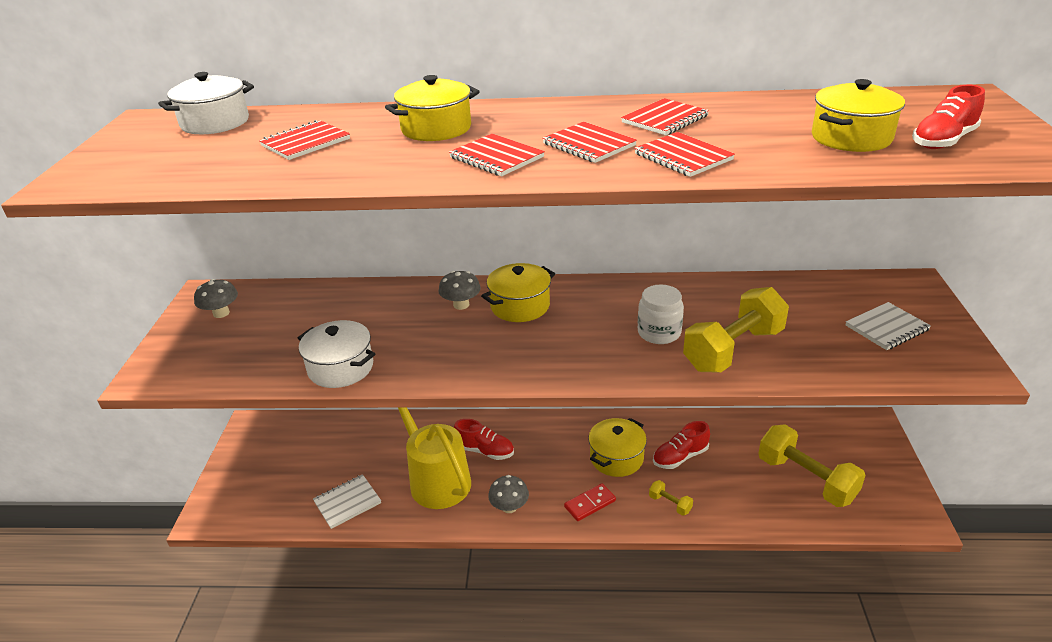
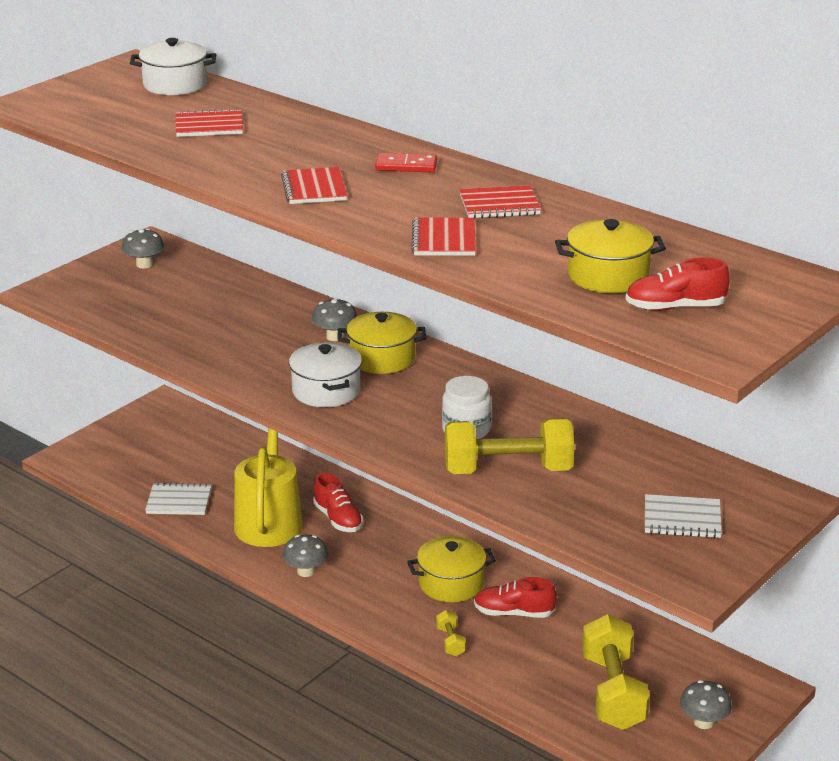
camera: 35 degrees right, 5 degrees down
white pot [298,320,375,388] -> white pot moved to [289,342,362,407]
yellow pot [385,75,480,141] -> none
red notebook [542,122,637,163] -> none
red domino [564,483,616,521] -> red domino moved to [375,153,437,172]
none -> grey mushroom [680,680,732,729]

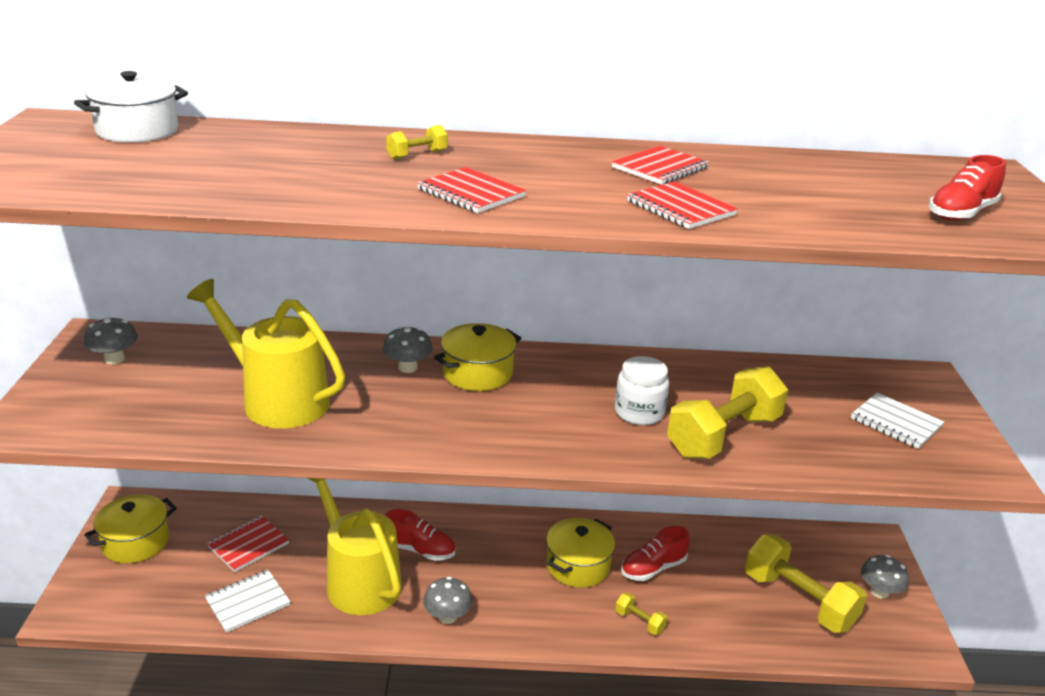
camera: 40 degrees left, 0 degrees up
red notebook [176,108,243,137] -> red notebook moved to [207,515,289,572]
white pot [289,342,362,407] -> none
red domino [375,153,437,172] -> none
yellow pot [555,219,666,293] -> yellow pot moved to [84,495,177,563]
white notebook [645,494,722,538] -> white notebook turned 75 degrees clockwise [851,393,944,449]
none -> yellow watering can [187,279,345,428]
none -> yellow dumbbell [386,125,448,159]

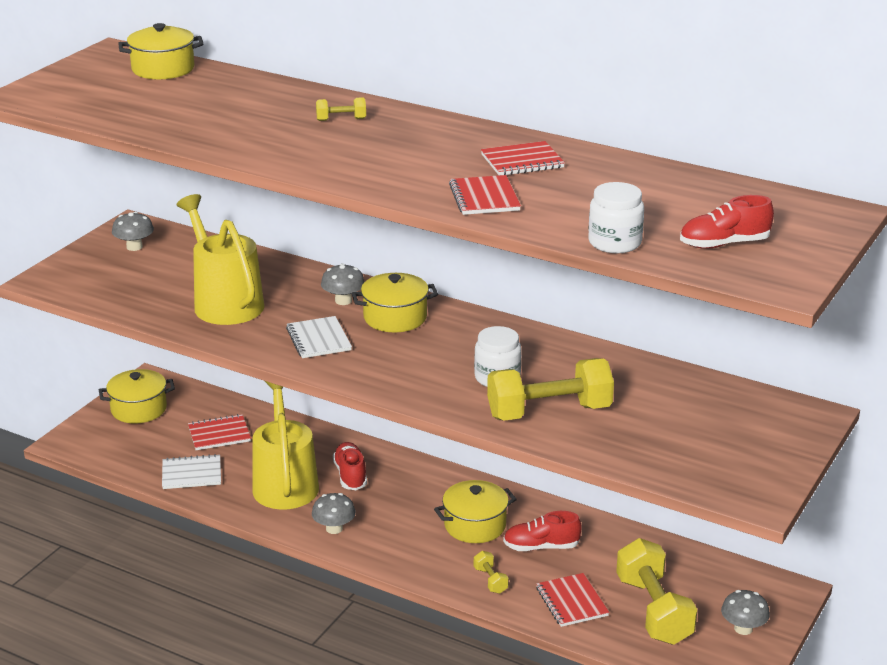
camera: 30 degrees right, 0 degrees up
white pot [74,71,188,143] -> yellow pot [118,23,203,80]
red shoe [385,509,456,561] -> red shoe turned 150 degrees counterclockwise [333,442,367,490]
red notebook [417,167,526,213] -> red notebook moved to [536,573,609,627]
white notebook [851,393,944,449] -> white notebook moved to [286,316,352,358]
none -> white jar [588,182,644,253]

